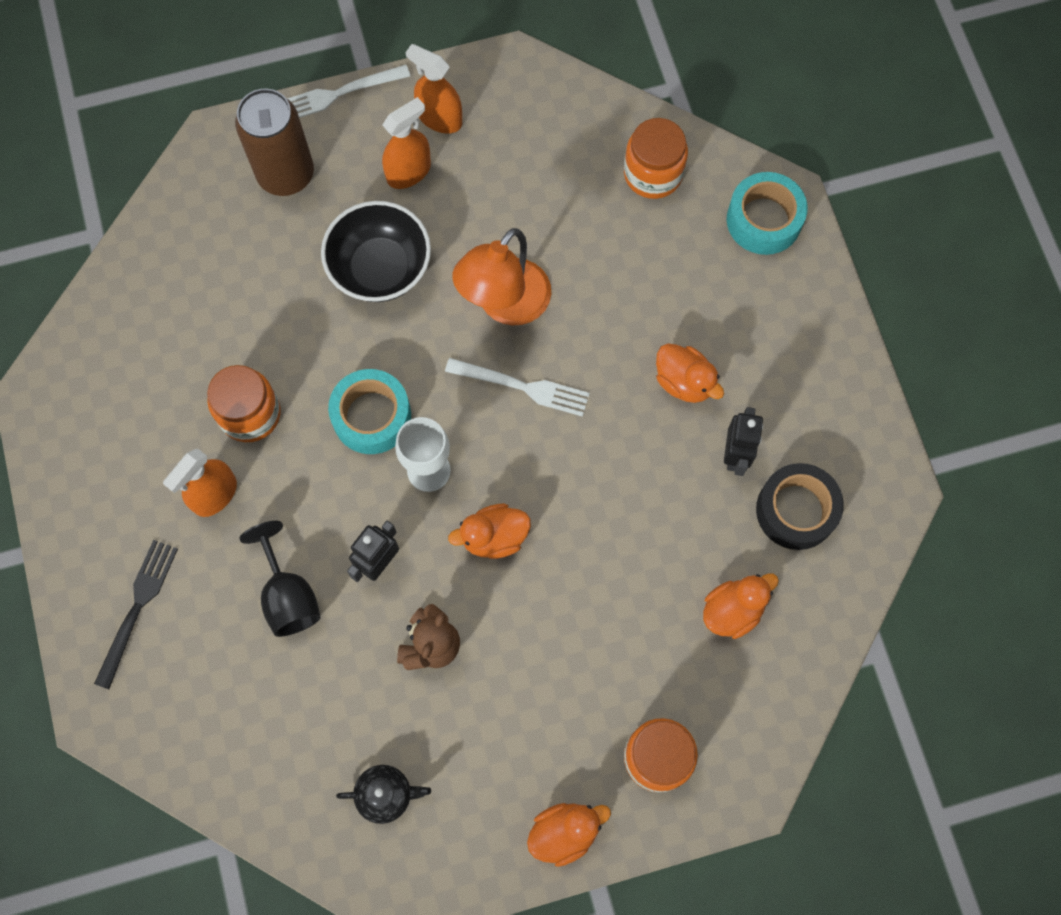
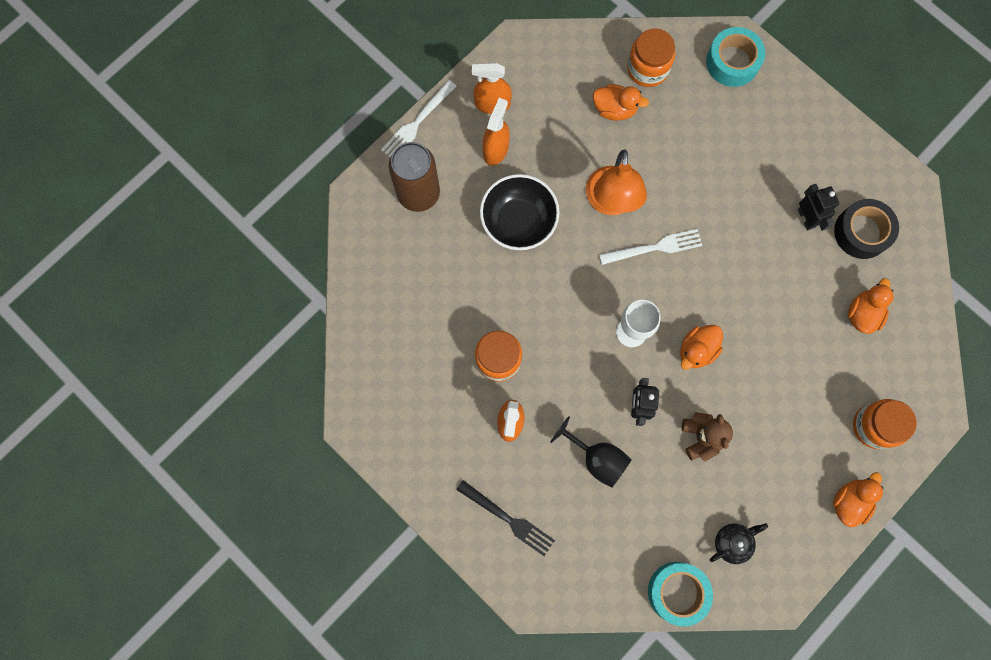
camera: 30 degrees left, 5 degrees up
black fork [94,540,178,689] -> black fork turned 135 degrees clockwise [456,480,555,556]
turquoise tape [328,369,411,454] -> turquoise tape moved to [648,562,713,627]
orange duck [656,344,724,403] -> orange duck moved to [593,84,649,120]

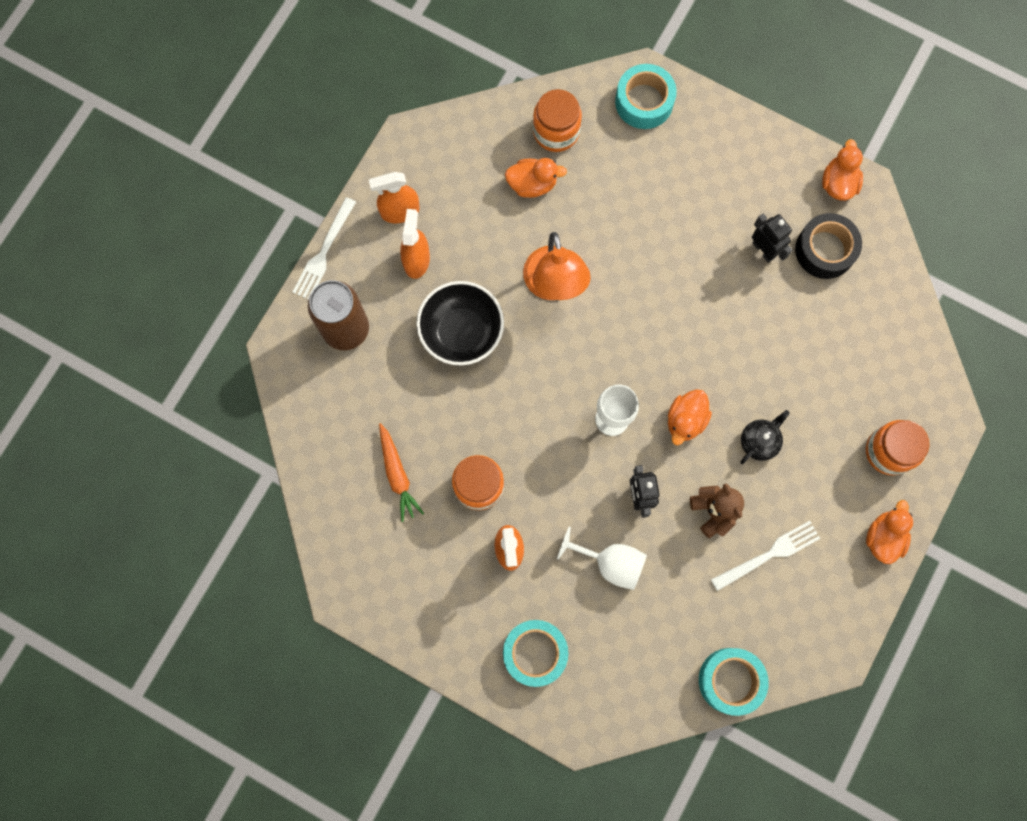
camera: 15 degrees left, 0 degrees up
black fork [456,480,555,556] -> turquoise tape [503,620,568,687]
black goblet [551,416,631,488] -> white goblet [557,526,647,590]
white fork [599,229,702,265] -> white fork moved to [711,521,820,591]
black teapot [710,523,768,564] -> black teapot moved to [741,410,790,464]
orange duck [848,278,894,334] -> orange duck moved to [822,139,863,201]
none -> orange carrot [379,423,424,522]

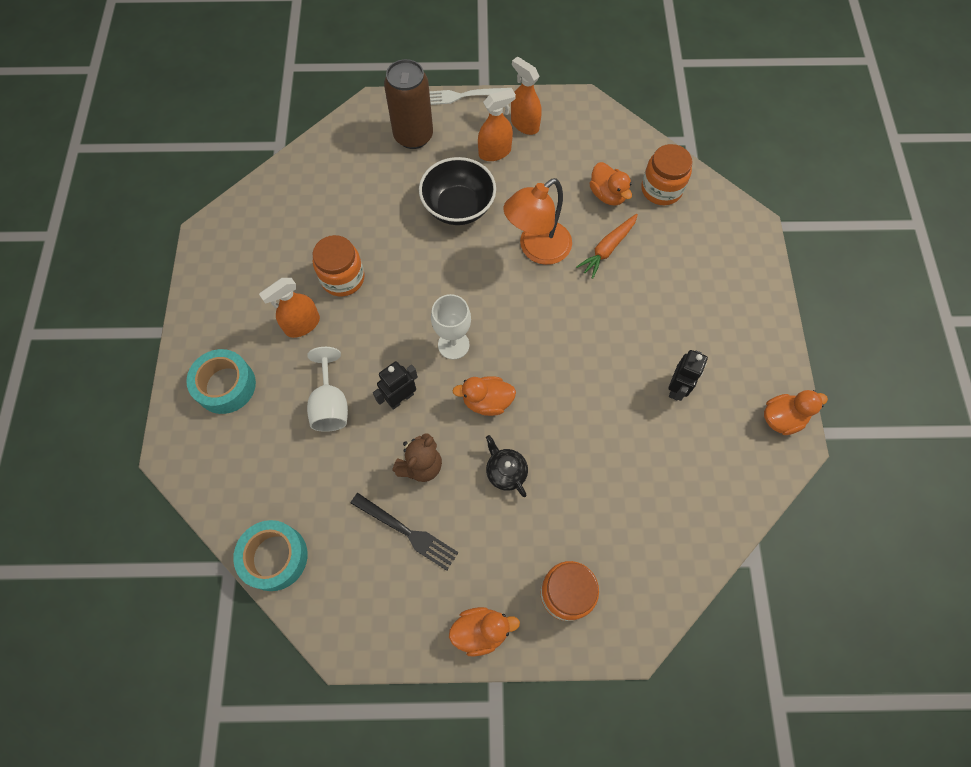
camera: 60 degrees right, 10 degrees down
orange carrot [379,423,424,522] -> orange carrot moved to [576,214,638,279]
turquoise tape [615,64,677,129] -> none
white fork [711,521,820,591] -> black fork [351,493,458,571]
black teapot [741,410,790,464] -> black teapot turned 135 degrees counterclockwise [486,435,528,497]
black tape [795,213,862,279] -> none

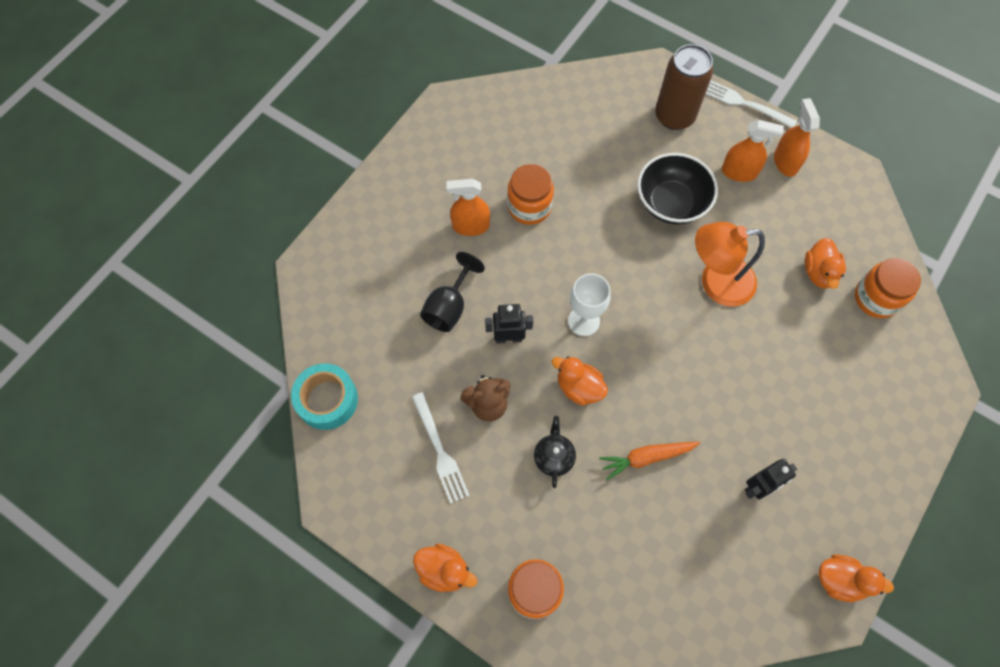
camera: 35 degrees right, 0 degrees up
turquoise tape [186,349,256,414] -> none
white goblet [307,347,348,432] -> black goblet [420,252,485,332]
black fork [351,493,458,571] -> white fork [412,392,470,504]
orange carrot [576,214,638,279] -> orange carrot moved to [599,442,700,480]

